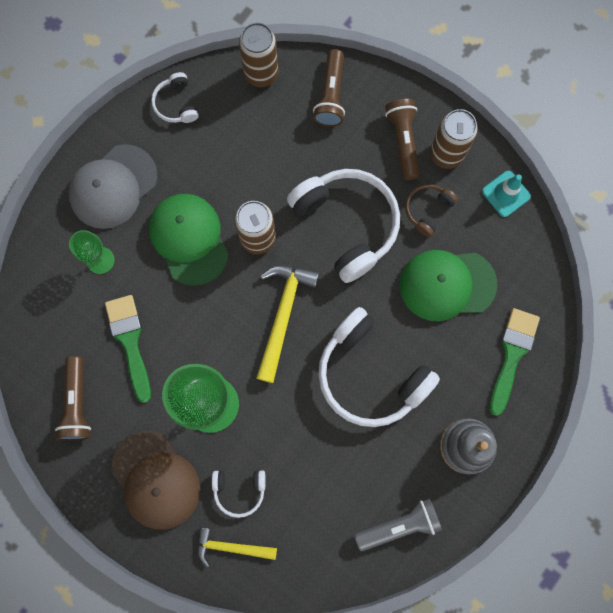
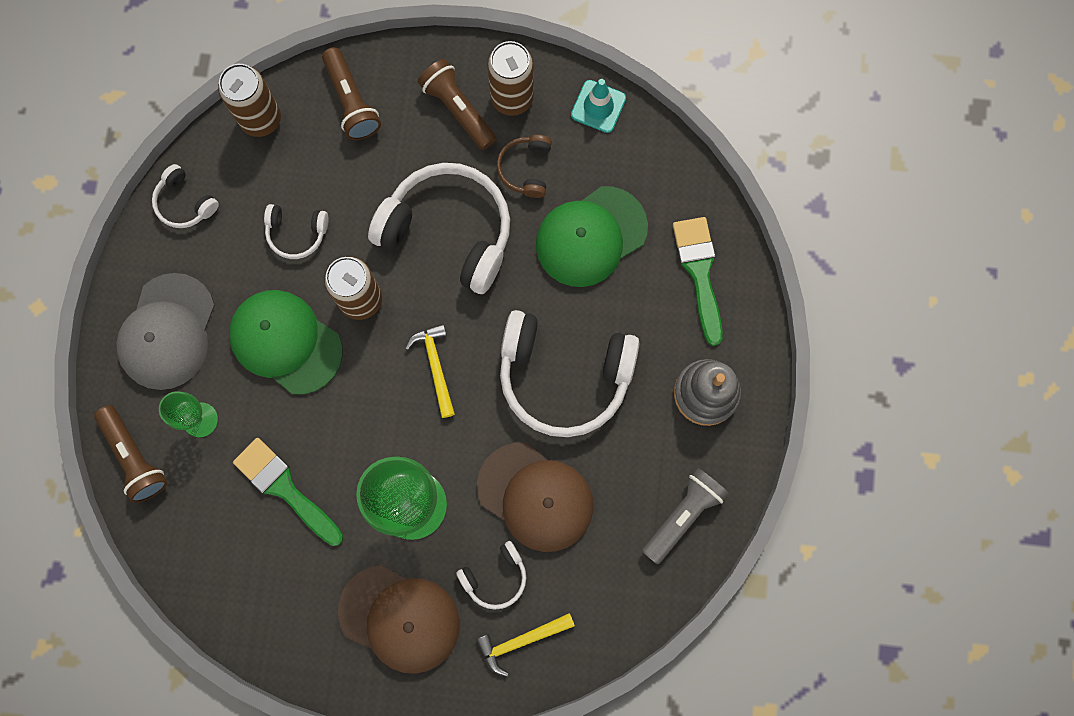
camera: 30 degrees left, 0 degrees up
brown flashlight [55,356,91,441] -> brown flashlight moved to [94,405,168,503]
yellow hammer [257,265,319,383] -> yellow hammer [405,323,455,418], size x0.63
none -> white headphones [264,204,329,259]
none -> brown cap [477,443,593,552]

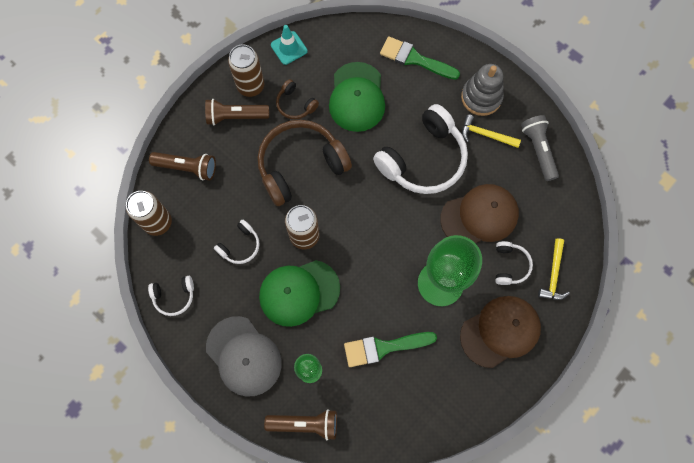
camera: 55 degrees left, 5 degrees down
white headphones [368,163,510,294] -> brown headphones [258,120,352,206]
yellow hammer [405,323,455,418] -> yellow hammer moved to [462,114,521,148]

